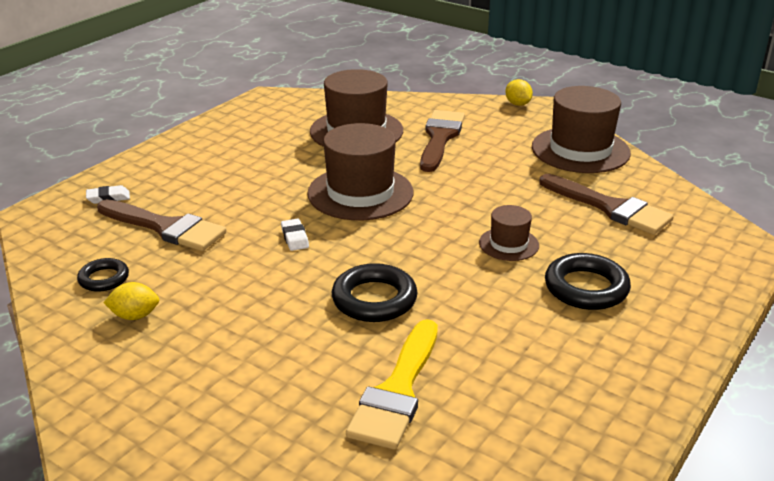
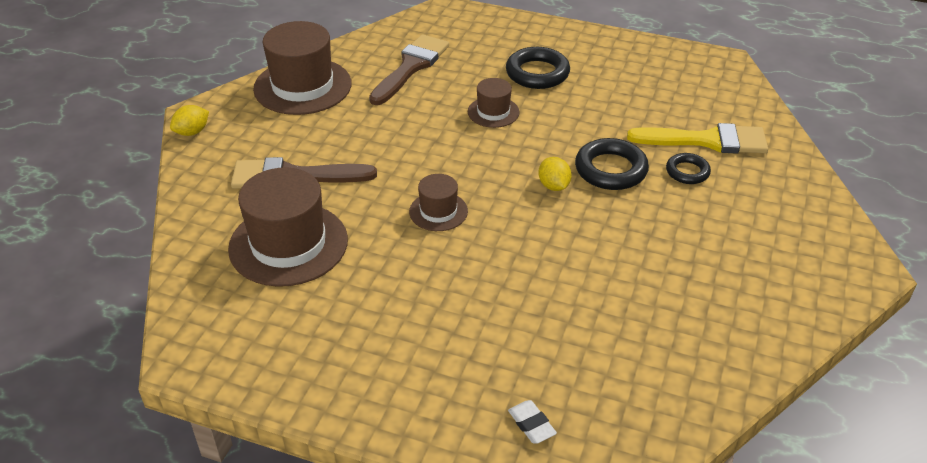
camera: 105 degrees left, 10 degrees up
black ring [77,258,129,292] -> black ring moved to [666,153,711,184]
brown brush [97,199,226,251] -> none
yellow lemon [103,282,159,320] -> yellow lemon moved to [538,157,572,191]
white eraser [281,219,309,251] -> none
brown hat [307,123,413,220] -> brown hat [409,174,468,231], size x0.52

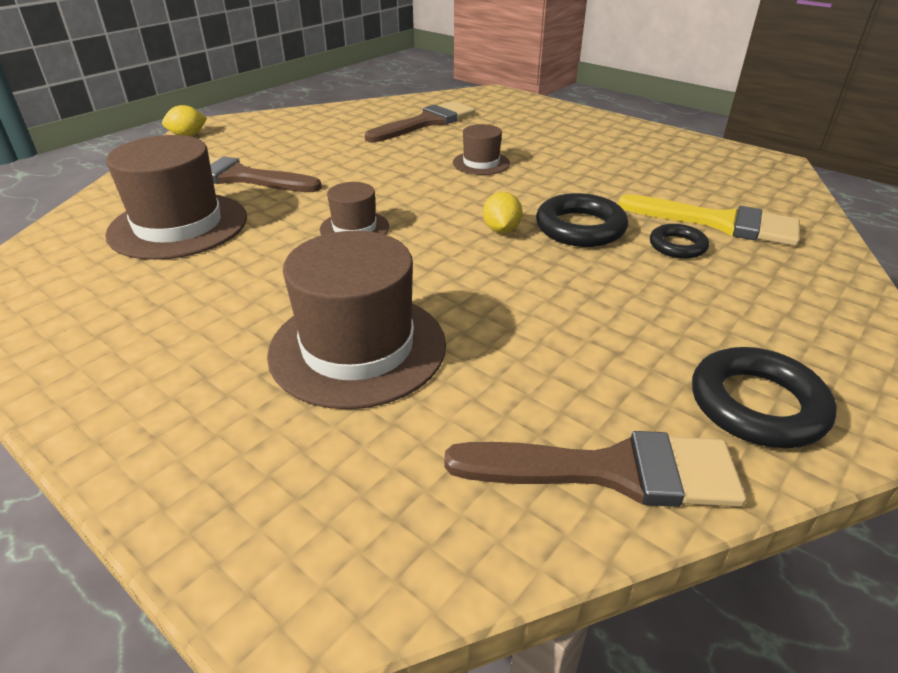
camera: 20 degrees right, 5 degrees down
brown hat [253,21,351,115] -> brown hat moved to [267,231,446,409]
black ring [506,47,570,89] -> black ring moved to [692,347,837,448]
white eraser [508,400,557,444] -> none
none -> brown brush [444,431,747,507]

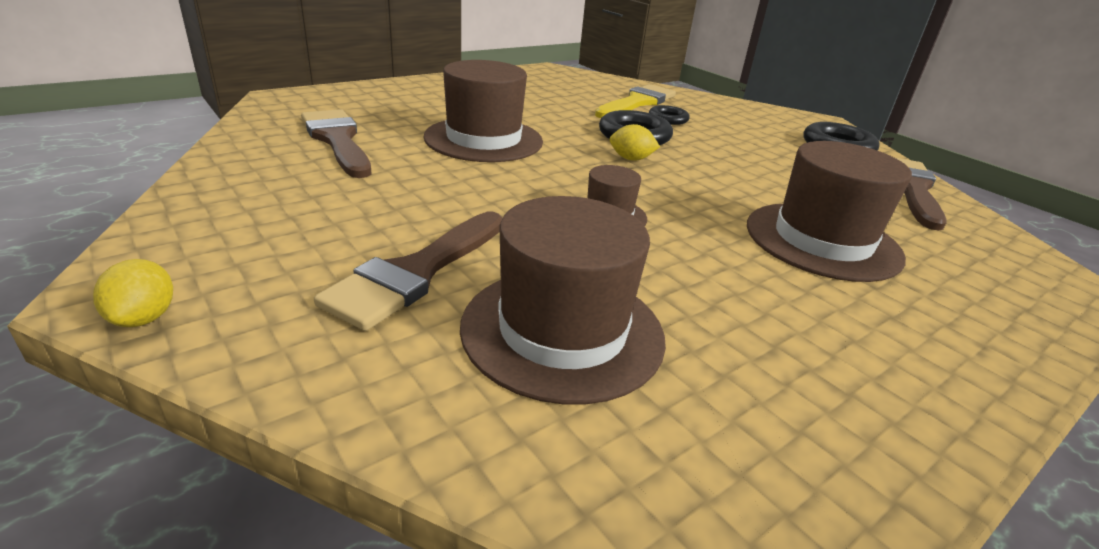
camera: 80 degrees left, 5 degrees down
brown hat [453,124,510,175] -> brown hat [423,60,543,162], size x1.94

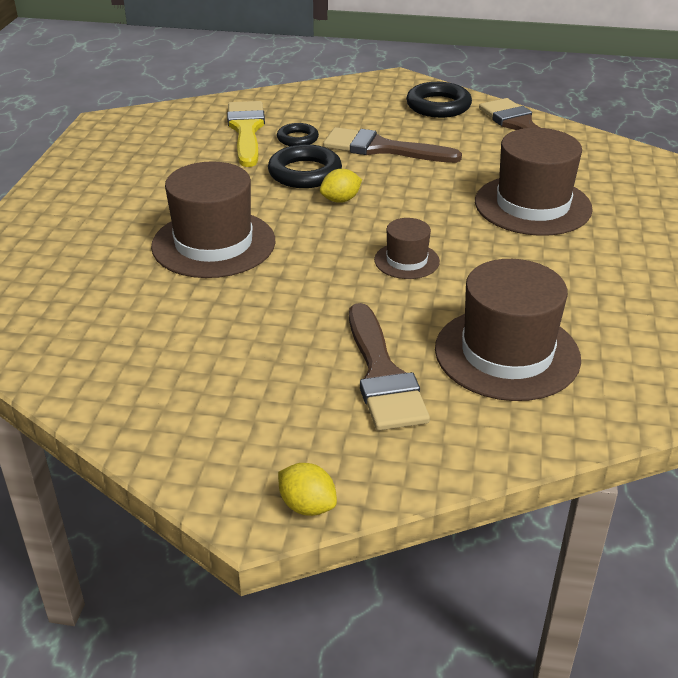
camera: 40 degrees left, 5 degrees up
brown brush [301,109,371,178] -> brown brush moved to [323,127,462,163]

